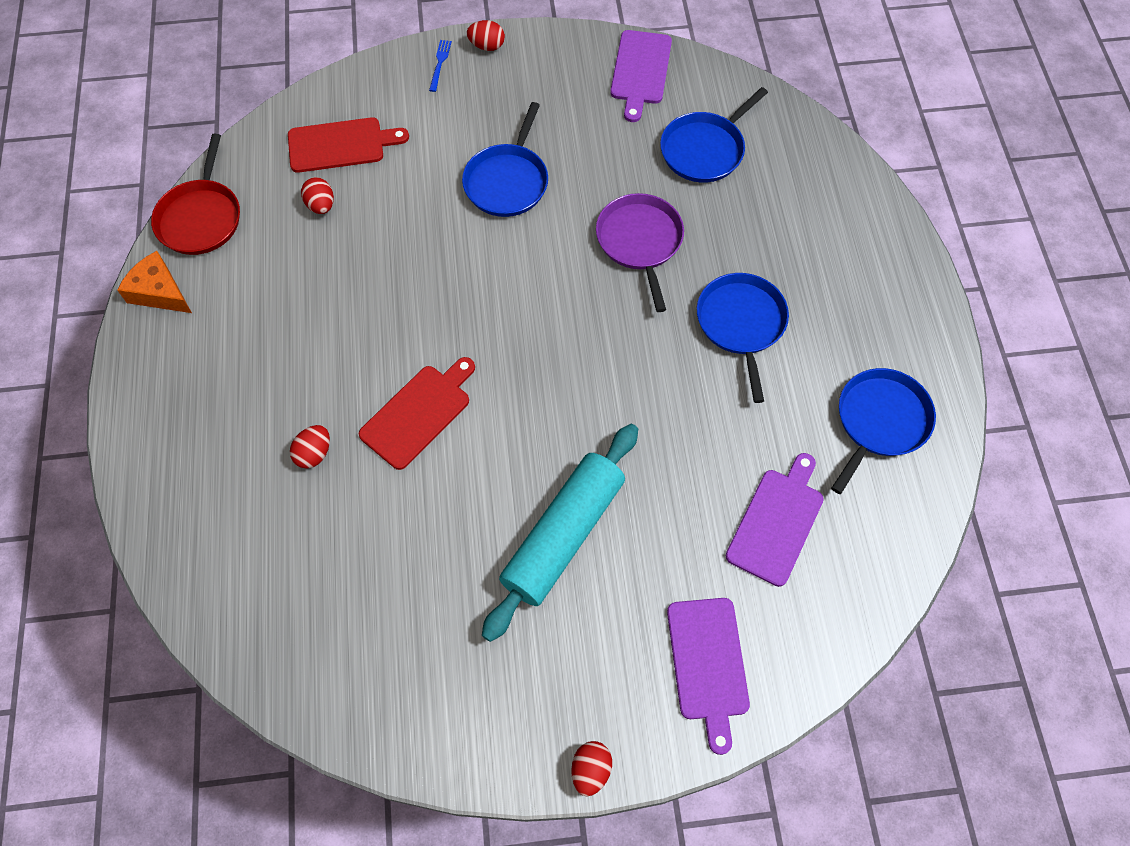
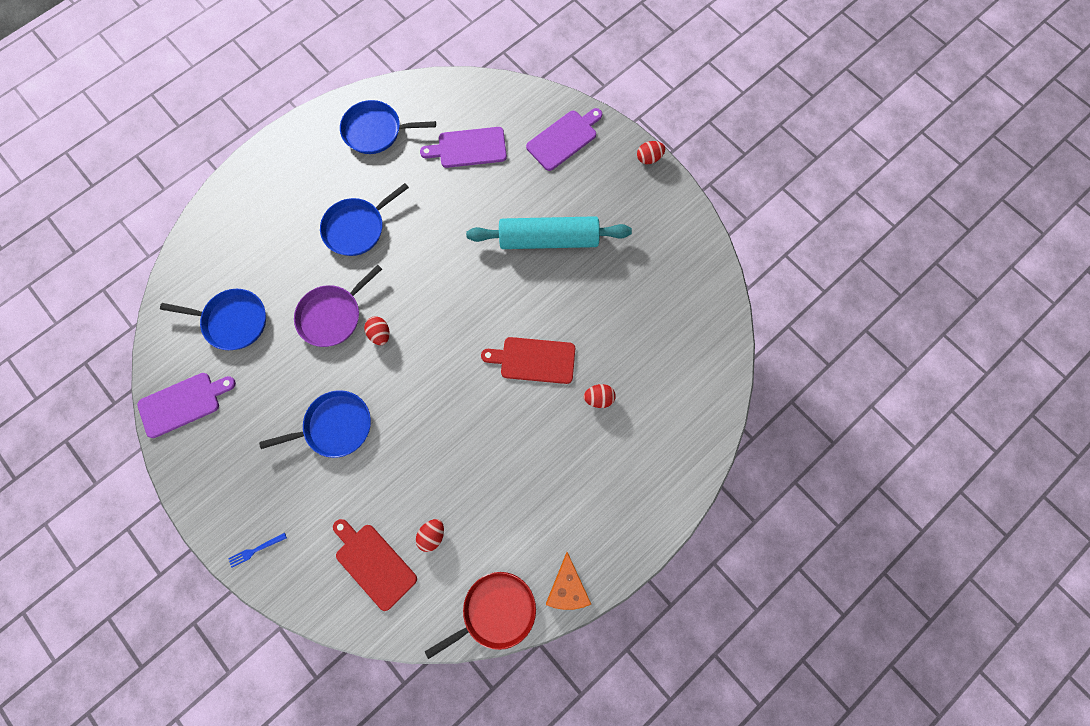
camera: 125 degrees left, 10 degrees up
red egg [467,20,505,51] -> red egg moved to [364,316,389,345]

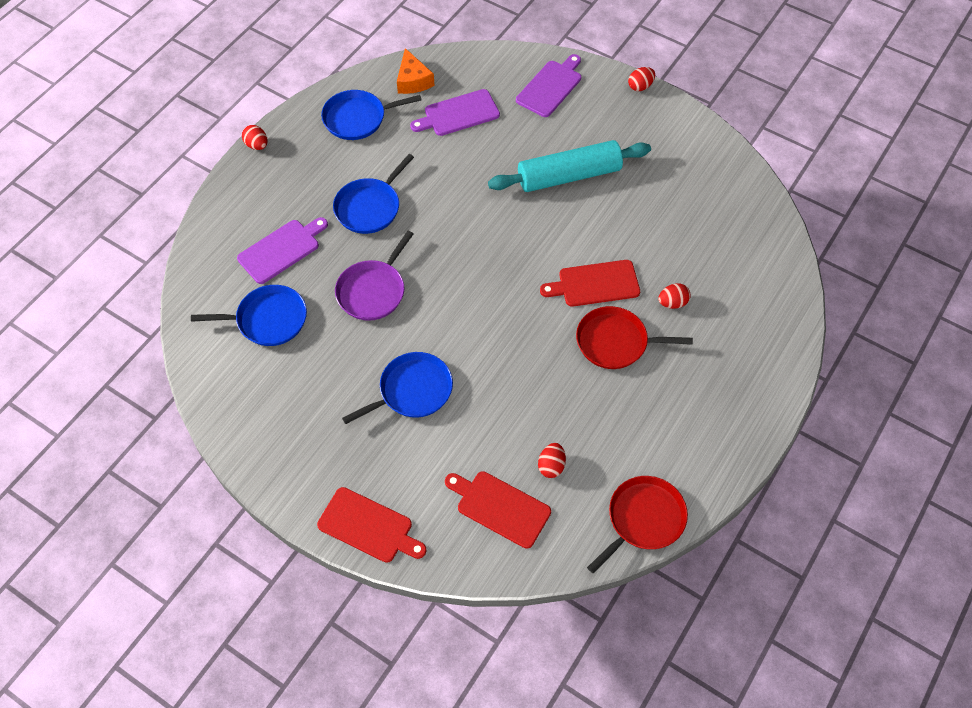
camera: 15 degrees left, 15 degrees down
purple cutting board [137,373,236,438] -> purple cutting board moved to [237,217,328,284]
blue fork [228,533,287,568] -> red cutting board [317,487,426,563]
red egg [364,316,389,345] -> red egg moved to [242,125,268,150]
orange cheese [546,552,591,610] -> orange cheese moved to [397,48,435,94]
none -> red pan [576,306,693,369]

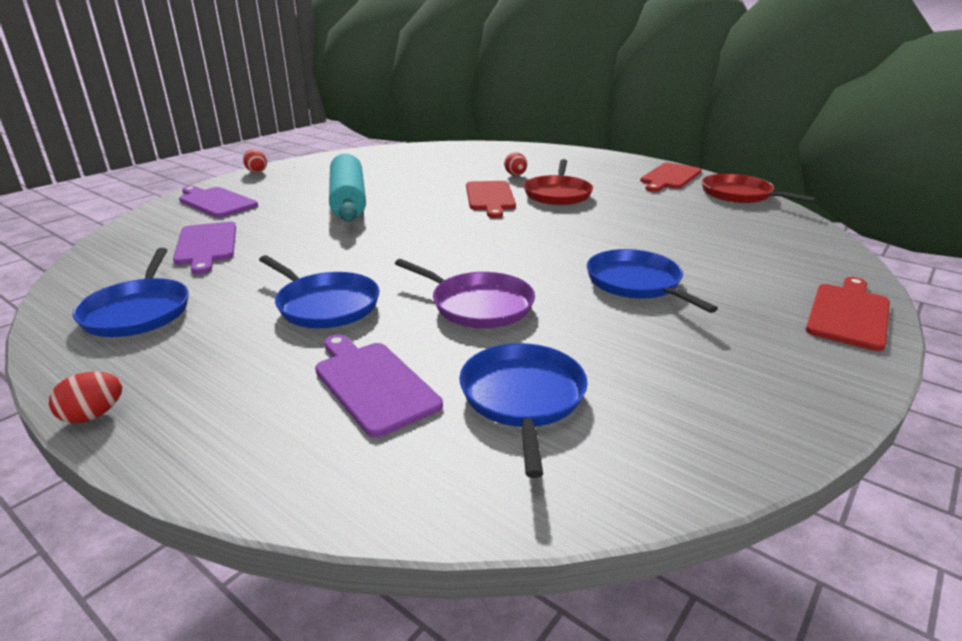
camera: 85 degrees left, 30 degrees down
orange cheese [397,48,435,94] -> none
red cutting board [445,471,551,549] -> red cutting board moved to [640,163,702,192]
red egg [538,443,566,478] -> none

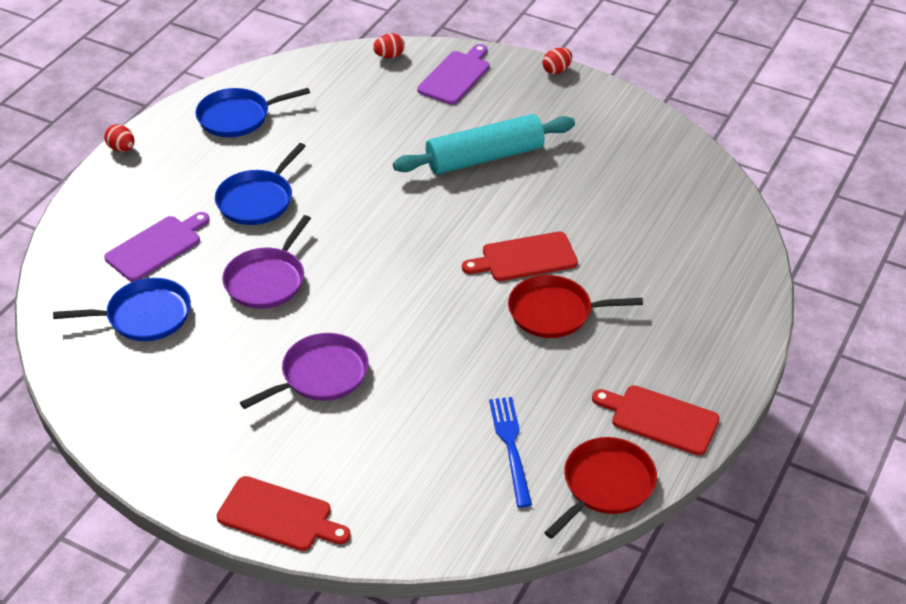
camera: 80 degrees right, 15 degrees up
purple cutting board [173,222,236,275] -> none
red egg [504,152,527,176] -> red egg moved to [373,33,405,58]
blue pan [587,249,718,313] -> purple pan [240,333,369,409]
none -> blue fork [489,397,532,507]

